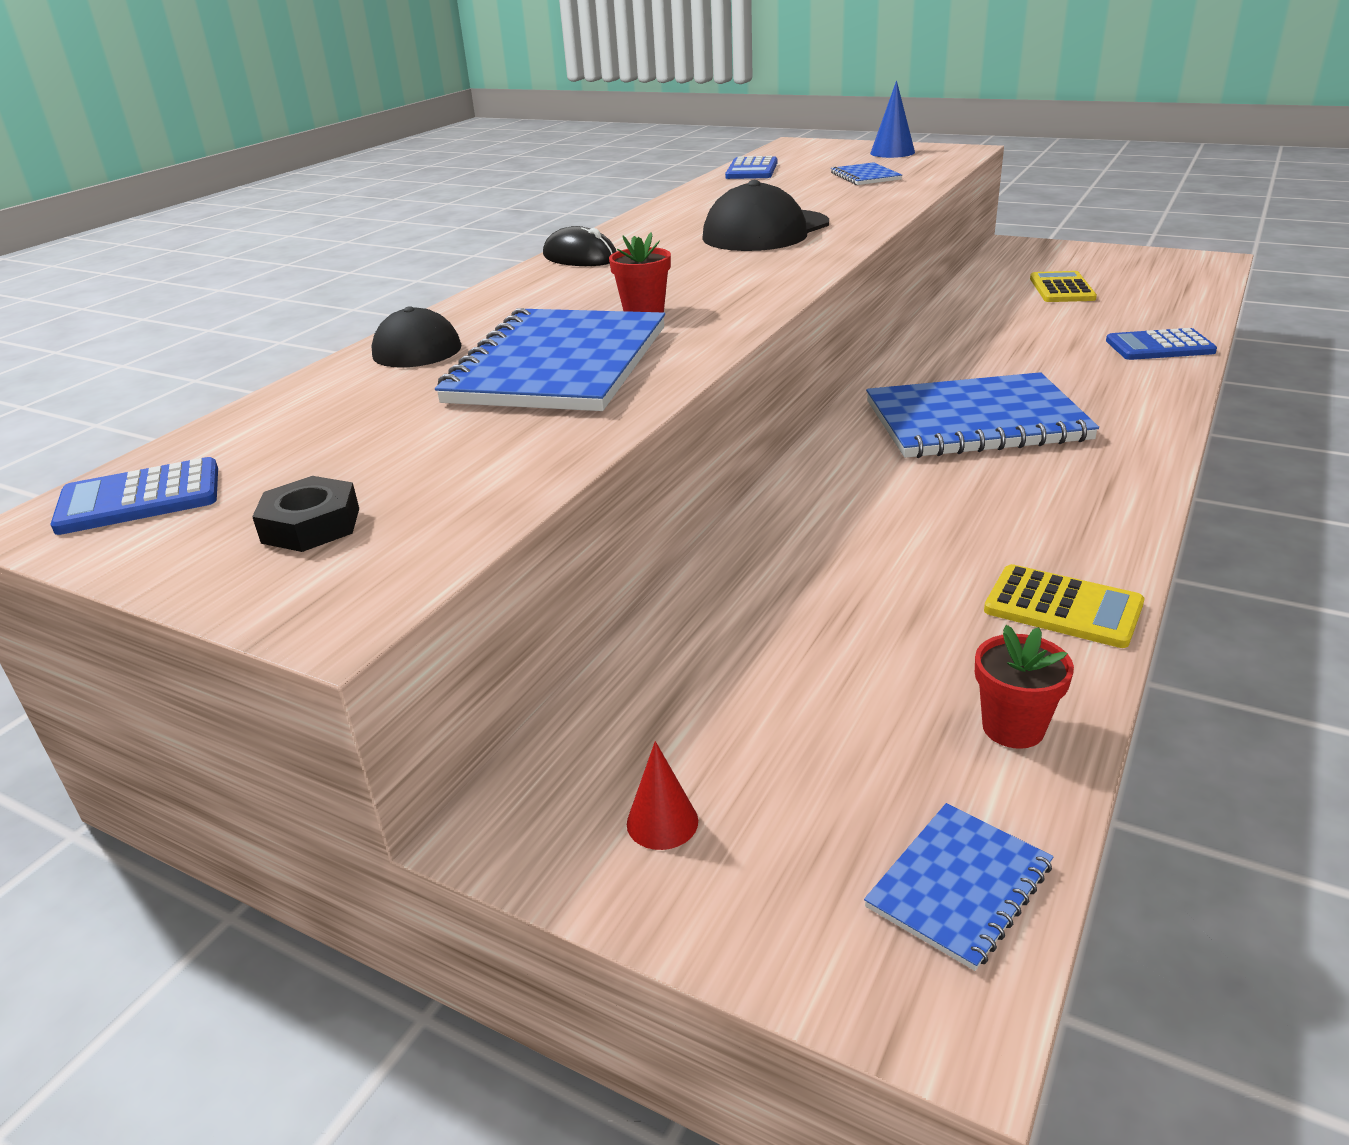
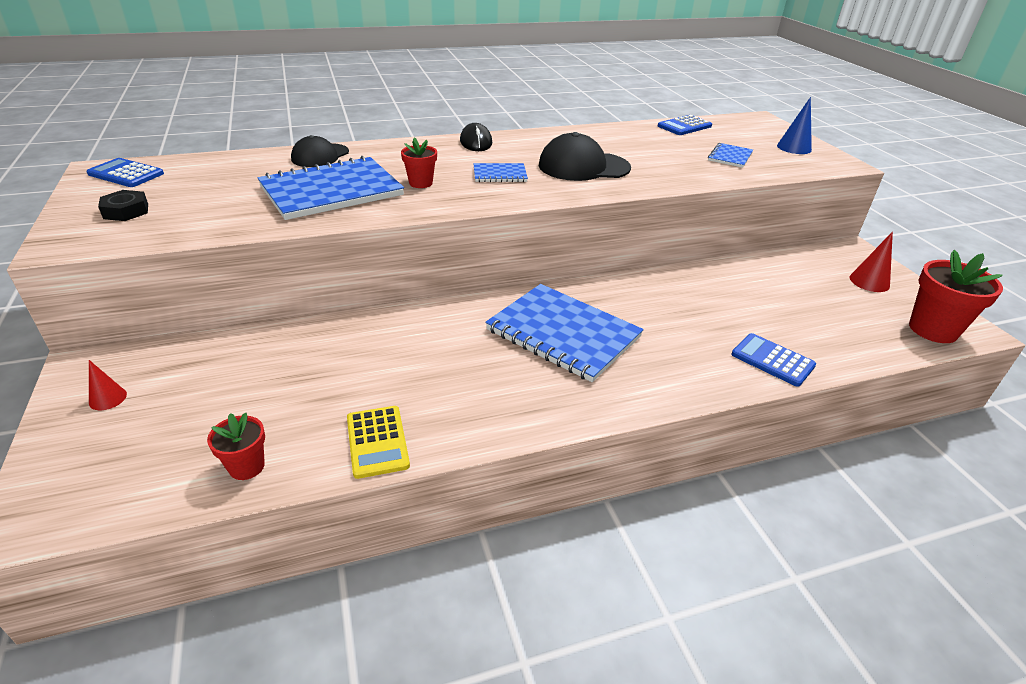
camera: 40 degrees right, 5 degrees up
blue notebook [864,803,1054,971] -> blue notebook moved to [473,163,528,182]
yellow calculator [1030,271,1097,302] -> none
none -> red cone [850,232,893,292]
none -> red flower pot [909,250,1003,343]

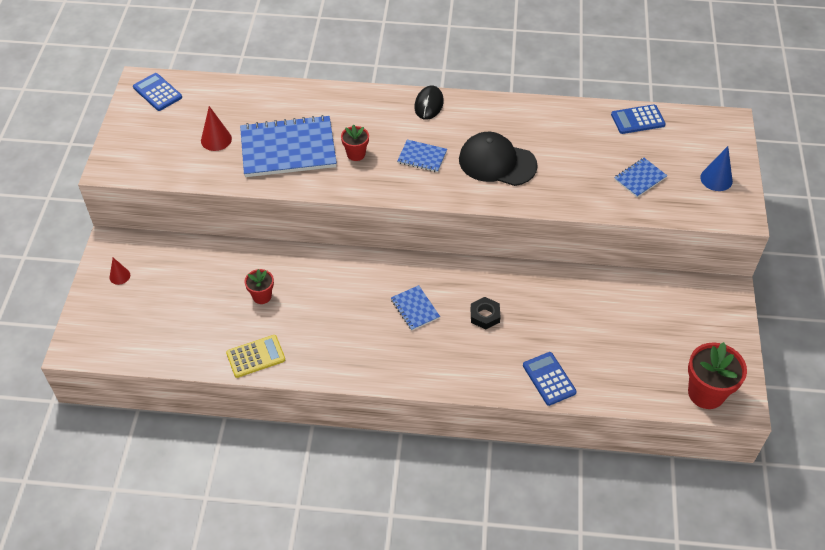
camera: 25 degrees right, 15 degrees up
black nut [98,190,148,221] -> black nut moved to [470,297,500,330]
red flower pot [207,413,265,480] -> red flower pot moved to [245,269,274,304]
black cap [291,135,349,167] -> none
yellow calculator [347,406,410,479] -> yellow calculator turned 120 degrees counterclockwise [226,335,285,378]
blue notebook [485,284,644,382] -> blue notebook [391,285,440,331], size x0.47
red cone [850,232,893,292] -> red cone moved to [201,106,232,151]

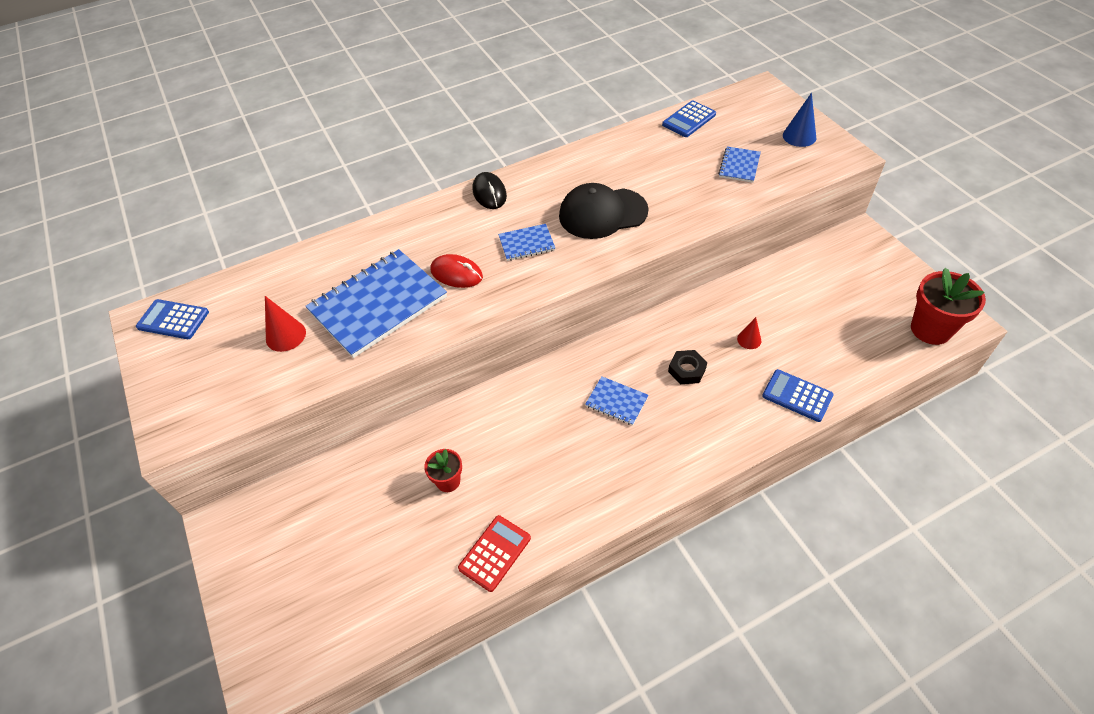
camera: 30 degrees left, 0 degrees up
red cone [110,258,130,285] -> red cone moved to [737,317,761,349]
yellow calculator [226,335,285,378] -> red calculator [458,515,531,592]
red flower pot [341,124,369,161] -> red mouse [430,254,483,288]

